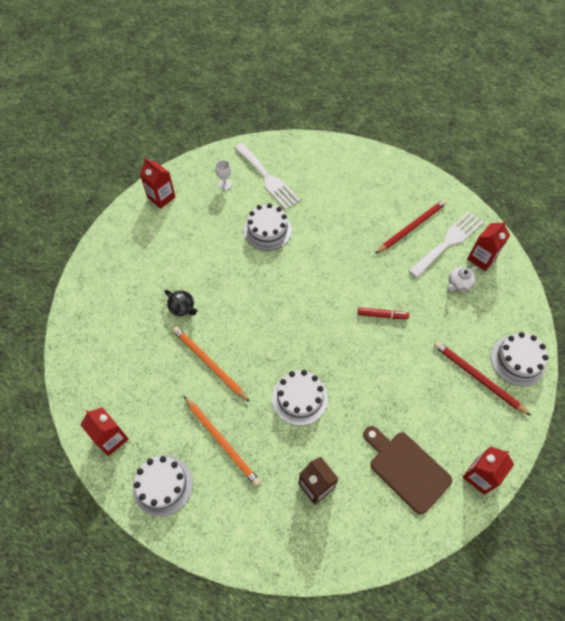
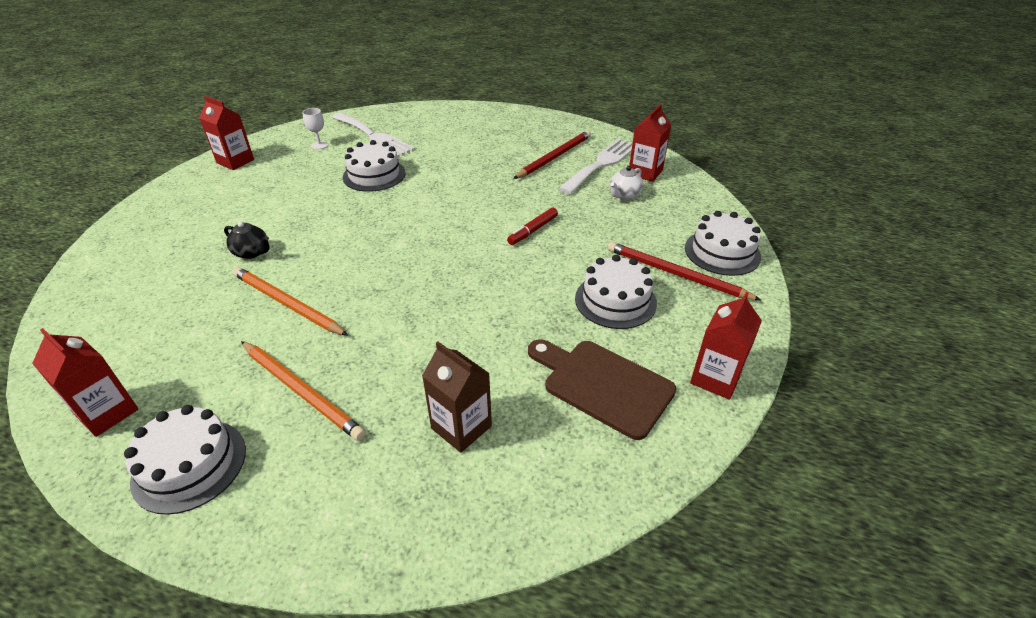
camera: 10 degrees left, 20 degrees down
white cake [272,370,328,426] -> white cake moved to [575,255,657,329]
red marker [358,307,409,319] -> red marker turned 135 degrees clockwise [507,208,558,245]

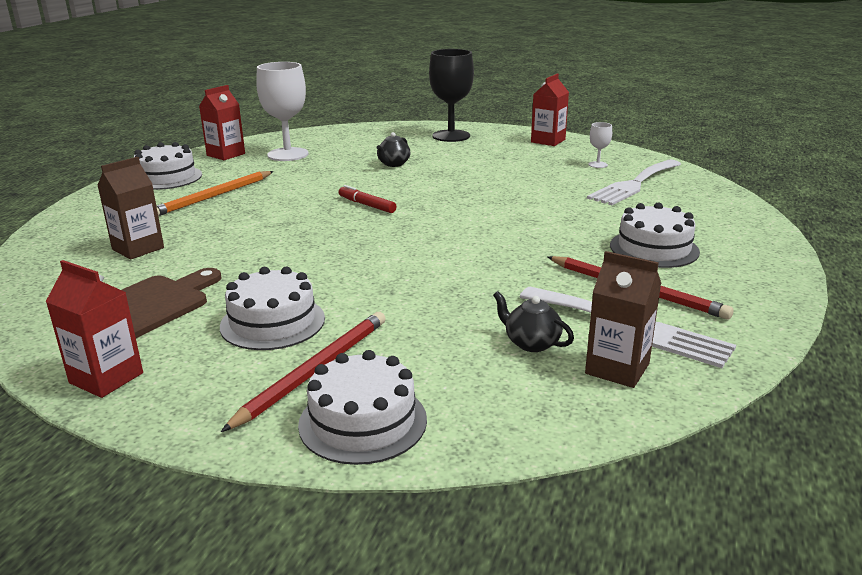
camera: 90 degrees right, 15 degrees down
orange pencil [233,267,348,336] -> none
white cake [343,140,406,192] -> white cake moved to [610,203,700,268]
red marker [507,208,558,245] -> red marker moved to [339,185,397,213]
white teapot [610,166,644,200] -> black teapot [493,291,574,352]
red carton [629,104,671,182] -> brown carton [585,251,661,388]
none -> white goblet [256,62,309,161]
none -> black goblet [429,49,474,142]

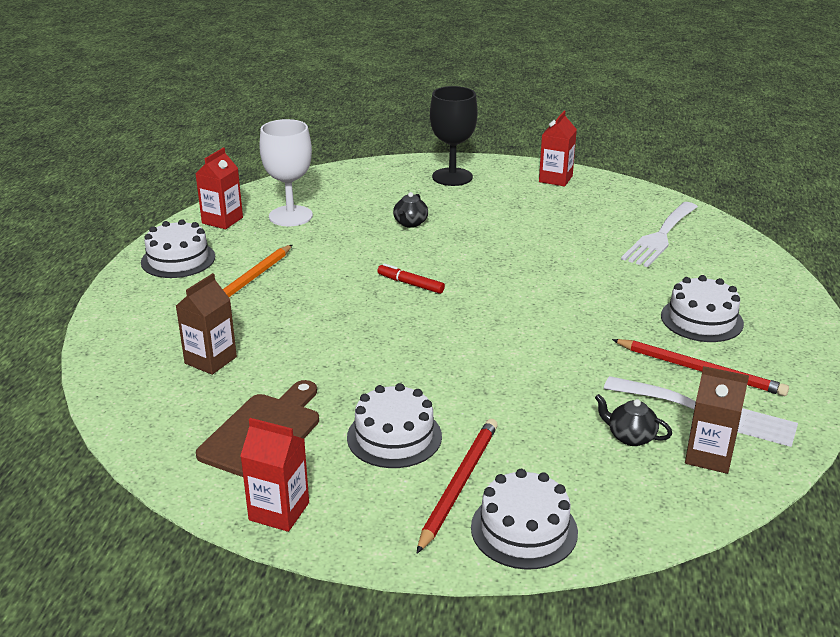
camera: 10 degrees left, 5 degrees up
white goblet [588,122,612,168] -> none

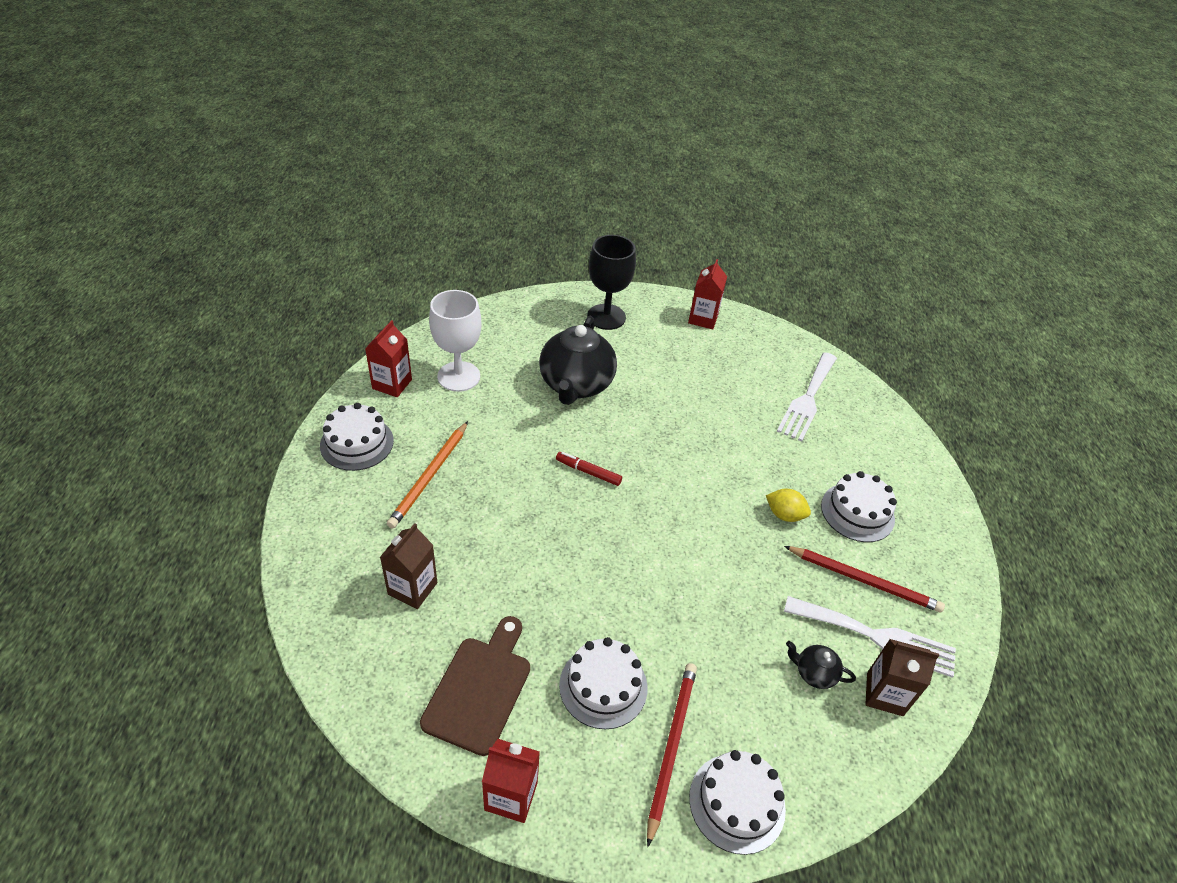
camera: 10 degrees left, 15 degrees up
black teapot [393,192,428,228] -> black teapot [539,316,617,405], size x2.28
none -> yellow lemon [766,489,811,522]

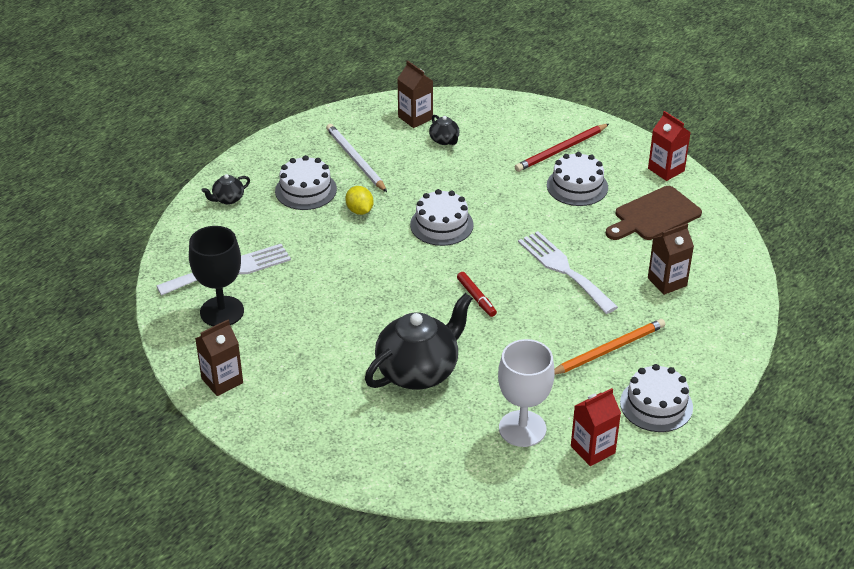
camera: 140 degrees left, 5 degrees down
black goblet [587,235,636,330] -> black goblet moved to [189,226,244,326]
red carton [688,259,727,329] -> brown carton [195,320,243,396]
white cake [689,750,786,855] -> white cake moved to [410,189,474,246]
red pencil [784,546,945,613] -> white pencil [326,124,387,192]
white fork [784,596,956,678] -> white fork moved to [518,231,618,314]
none -> black teapot [202,174,250,205]

